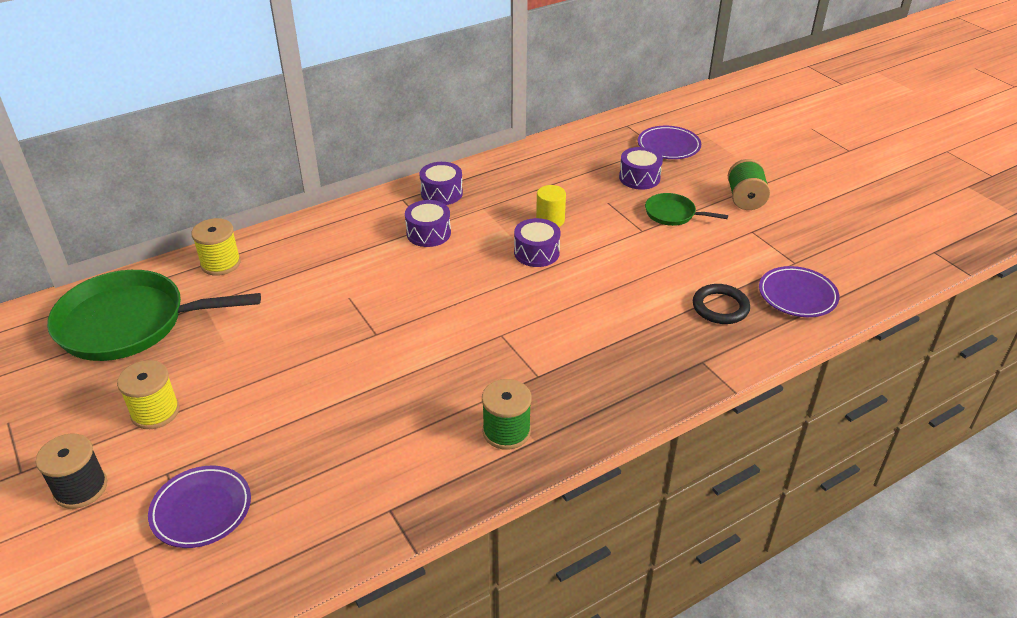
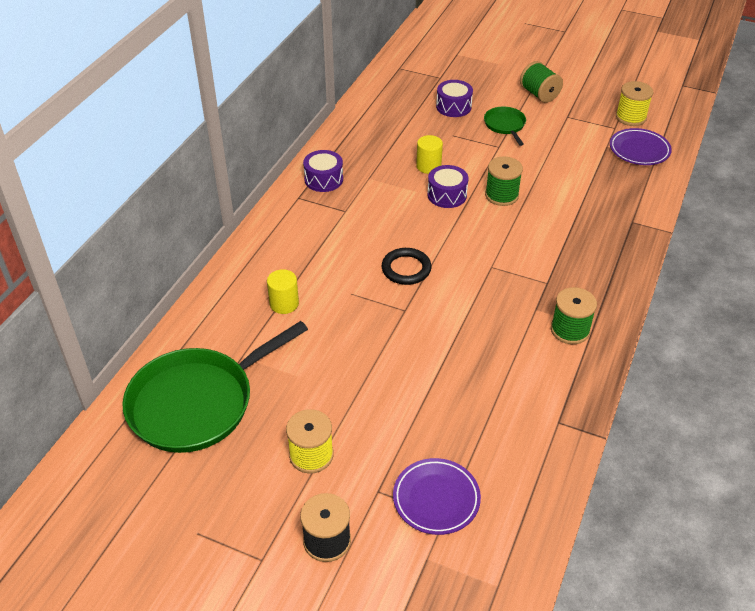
camera: 35 degrees left, 5 degrees up
yellow spool [191,218,241,276] -> yellow spool moved to [616,81,653,126]
purple drum [405,200,451,247] -> none
purple plate [638,126,701,159] -> none
green pan [645,193,728,226] -> green pan turned 90 degrees clockwise [484,107,526,146]
black ring [693,284,750,324] -> black ring moved to [382,248,431,285]
none -> yellow cylinder [267,269,299,314]
none -> green spool [485,157,523,206]

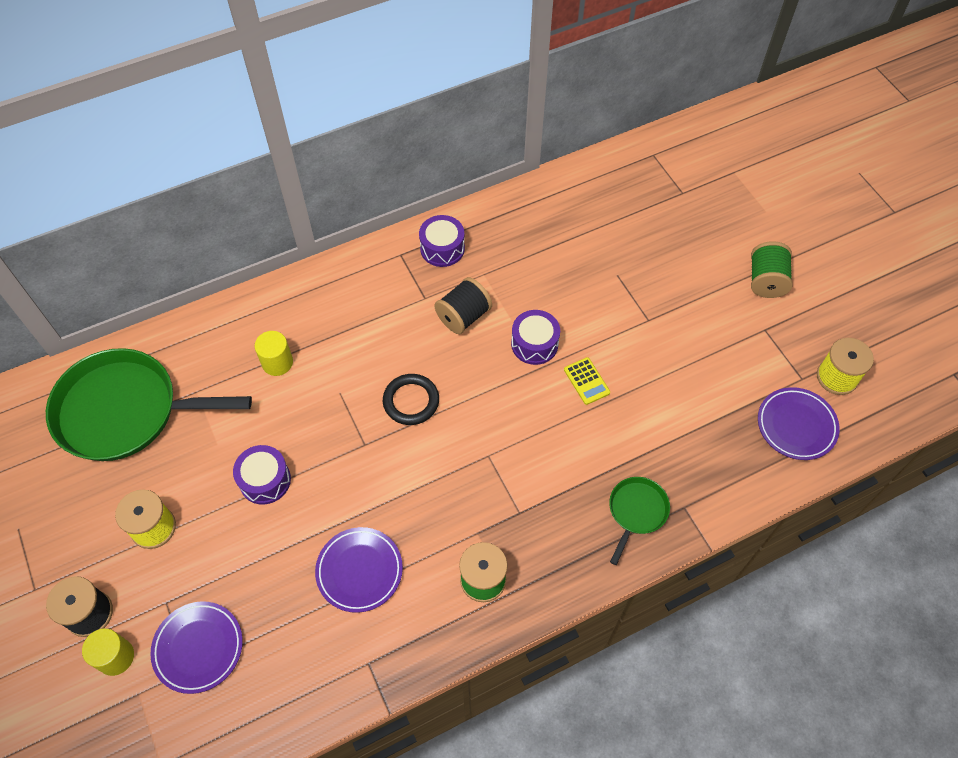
camera: 40 degrees right, 15 degrees up
yellow cylinder [416,135,443,174] -> yellow cylinder moved to [82,628,134,676]
purple drum [436,80,473,117] -> purple drum moved to [233,445,291,505]
green pan [484,107,526,146] -> green pan moved to [609,477,670,565]
green spool [485,157,523,206] -> yellow calculator [564,357,610,405]
none -> purple plate [315,527,403,613]
none -> black spool [434,277,492,334]

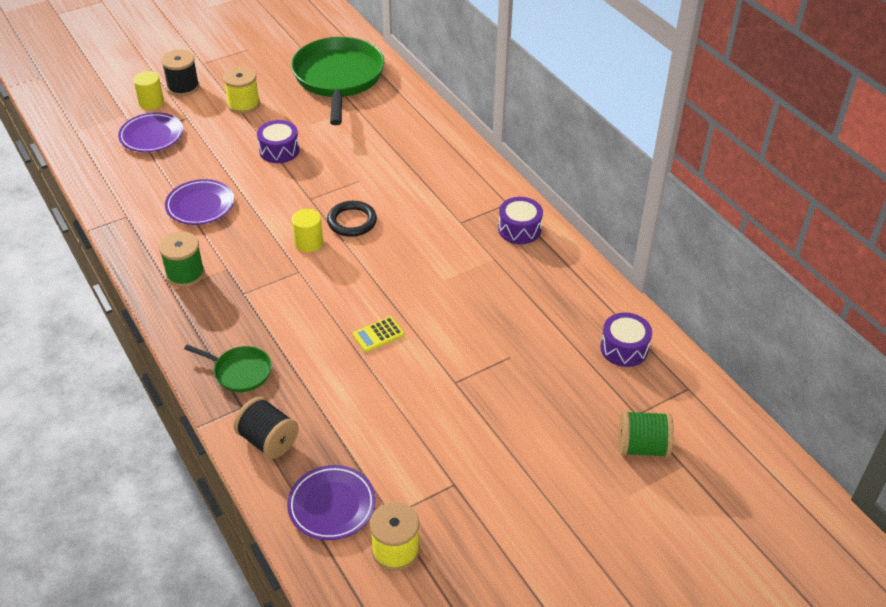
camera: 85 degrees right, 15 degrees down
yellow cylinder [255,331,293,376] -> yellow cylinder moved to [292,209,323,252]
black spool [434,277,492,334] -> black spool moved to [234,397,299,459]
purple drum [511,310,560,365] -> purple drum moved to [600,313,652,367]
green spool [751,241,793,298] -> green spool moved to [619,410,674,458]

